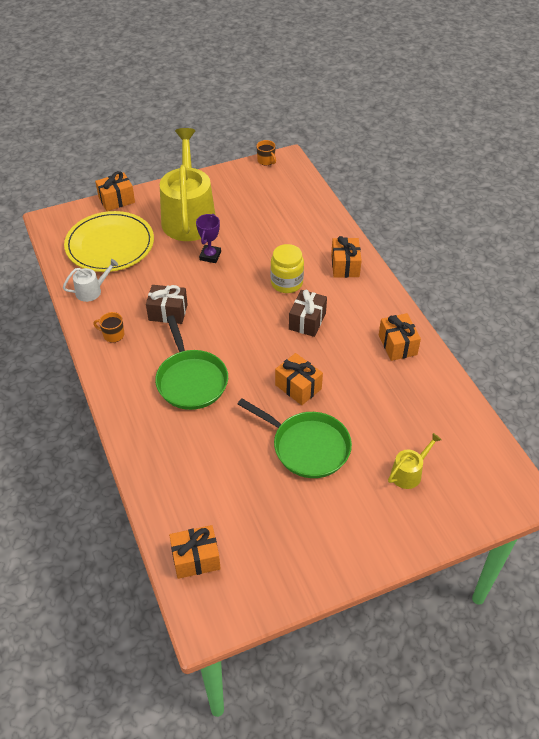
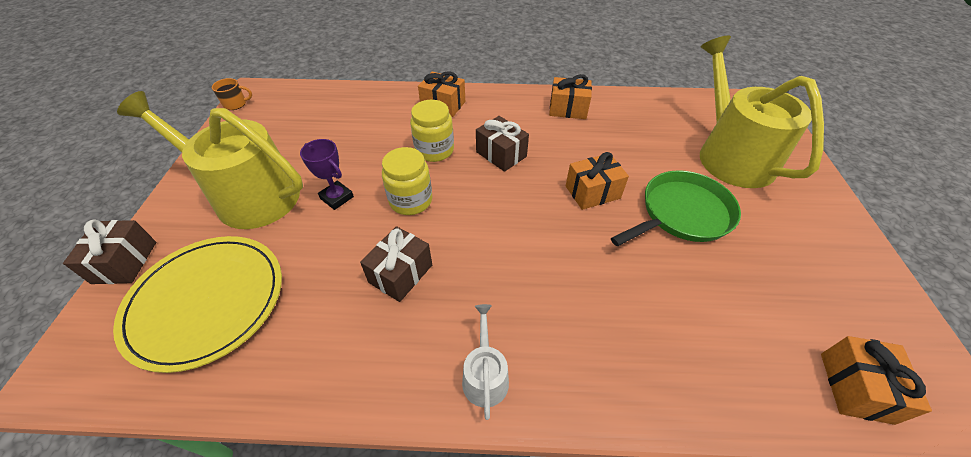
camera: 65 degrees left, 0 degrees up
white watering can [63,259,118,302] -> white watering can moved to [462,304,509,420]
orange mug [93,312,124,343] -> none
orange gift [95,171,135,211] -> brown gift [63,219,156,284]
green pan [155,316,228,410] -> none
yellow watering can [388,433,442,489] -> yellow watering can [700,35,824,188], size x2.34
none -> yellow jar [382,147,433,215]

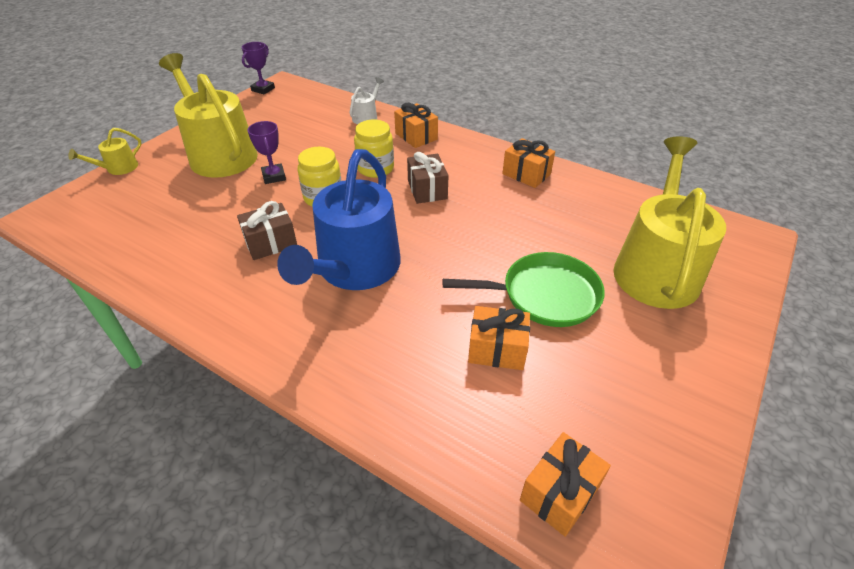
camera: 30 degrees right, 5 degrees down
brown gift [63,219,156,284] -> yellow watering can [68,128,142,175]
yellow plate [113,236,282,373] -> none
orange mug [212,78,252,110] -> purple trophy [242,42,275,95]
white watering can [462,304,509,420] -> white watering can moved to [349,77,384,125]
orange gift [566,152,629,210] -> orange gift moved to [468,306,530,370]
none -> blue watering can [277,149,401,290]

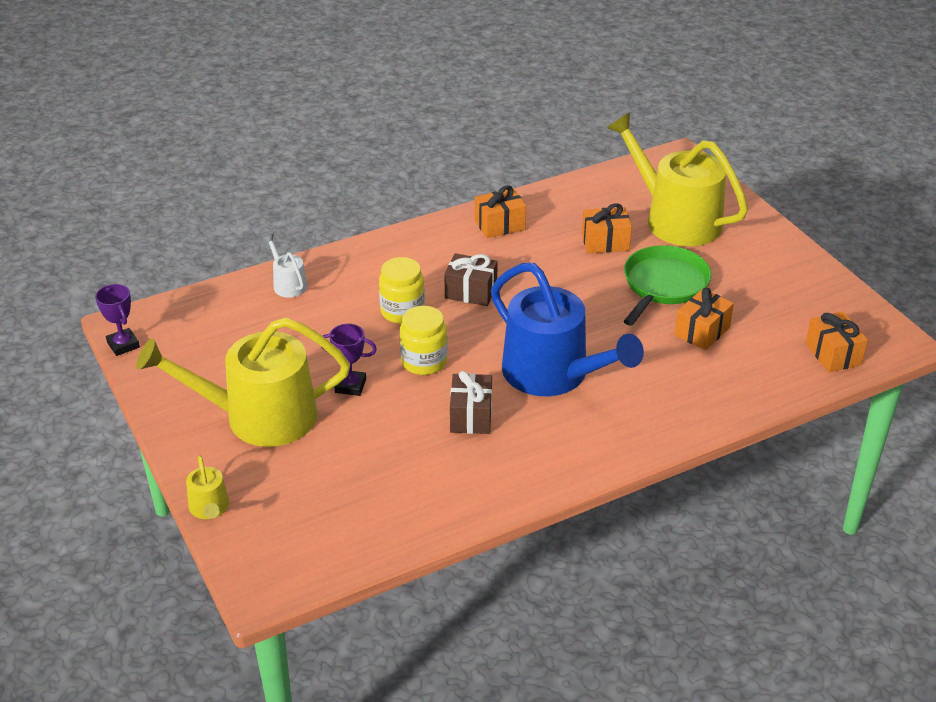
camera: 60 degrees left, 5 degrees down
orange gift [394,103,438,148] -> orange gift moved to [582,203,632,253]

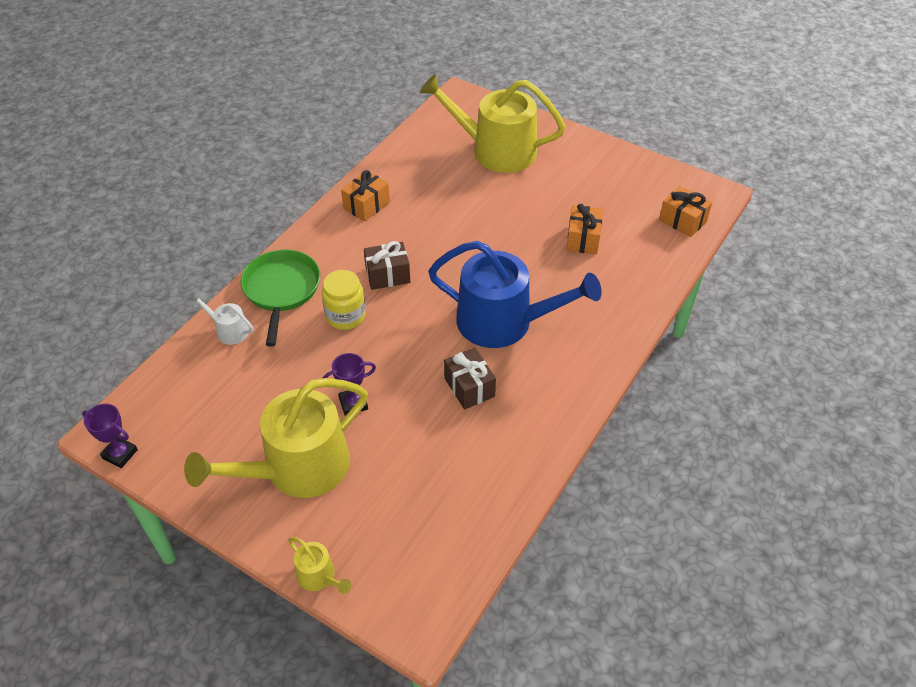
camera: 30 degrees left, 10 degrees up
yellow jar [400,306,447,375] -> none
orange gift [582,203,632,253] -> none
green pan [624,245,712,326] -> green pan moved to [241,249,320,347]

